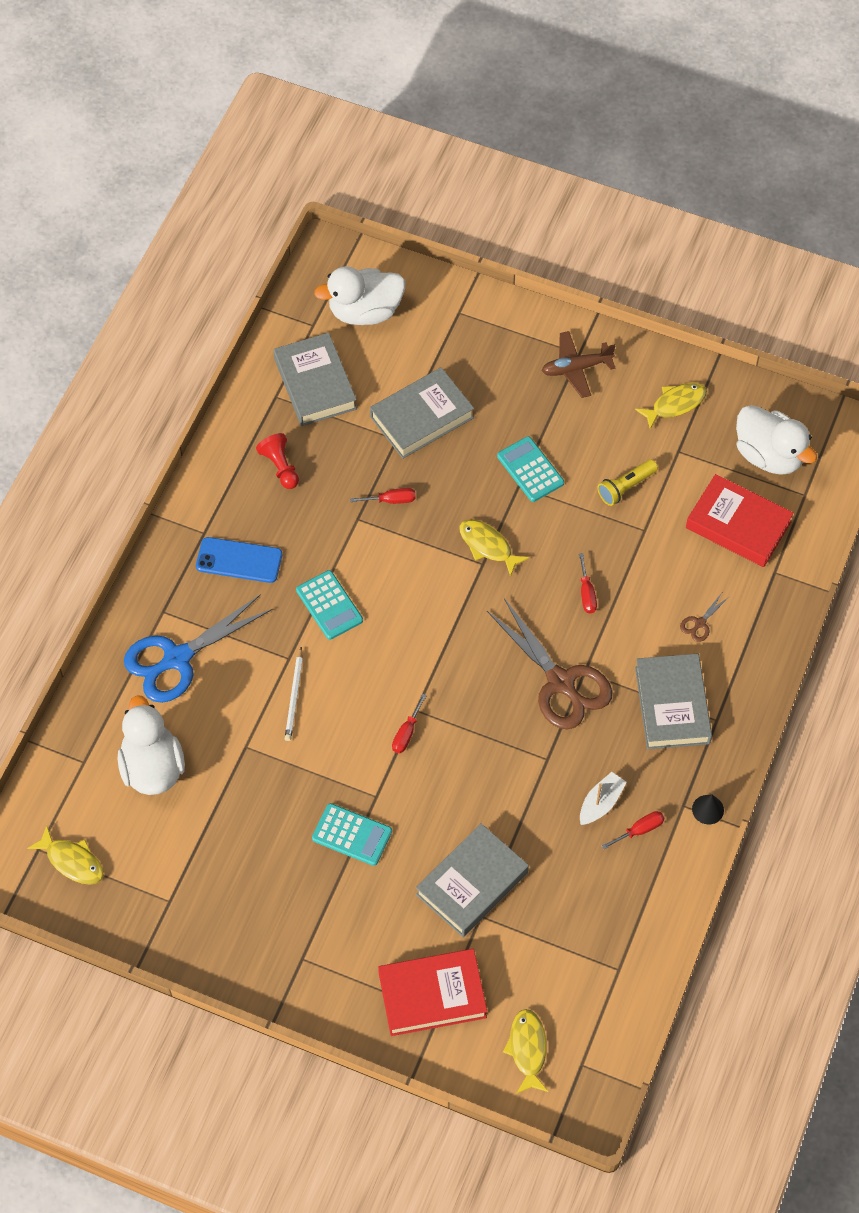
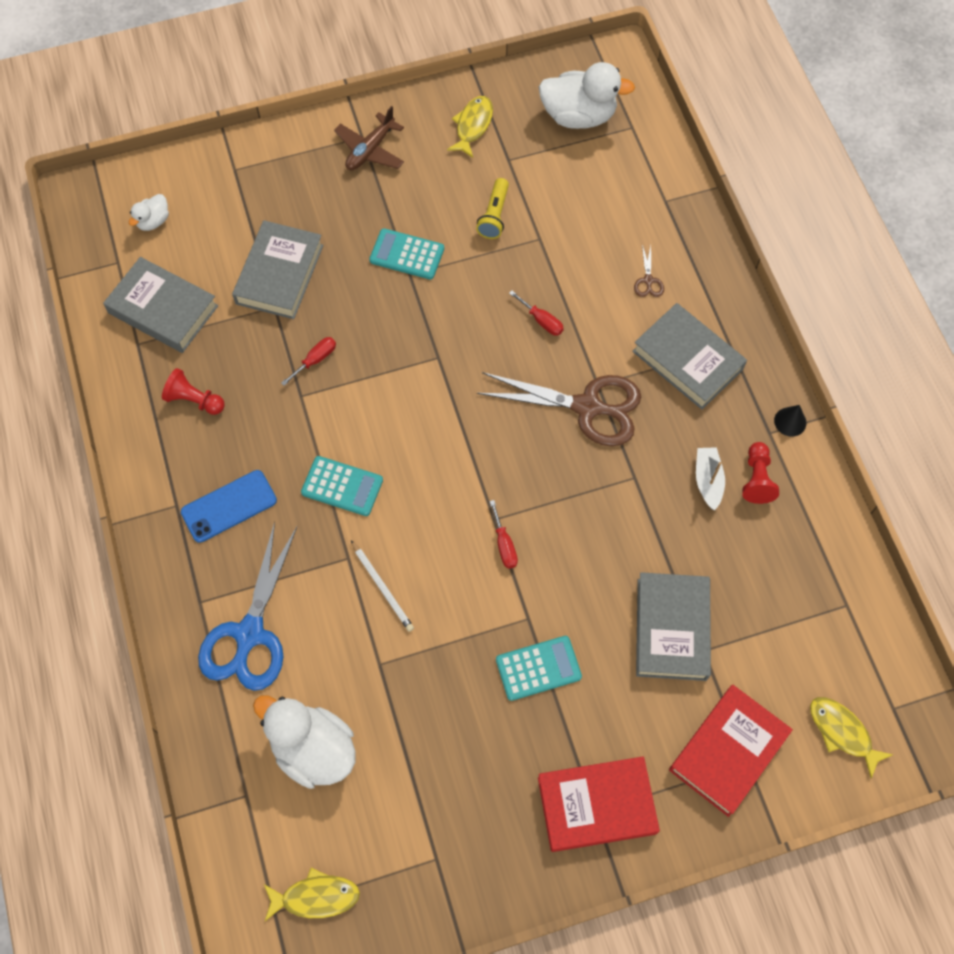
camera: 40 degrees left, 5 degrees up
white duck [314,266,405,325] -> white duck [129,194,169,231], size x0.50
yellow fish [459,519,529,577] -> none
red screwdriver [602,811,665,849] -> red pawn [742,442,779,504]
red book [686,474,794,567] -> red book moved to [538,756,660,852]

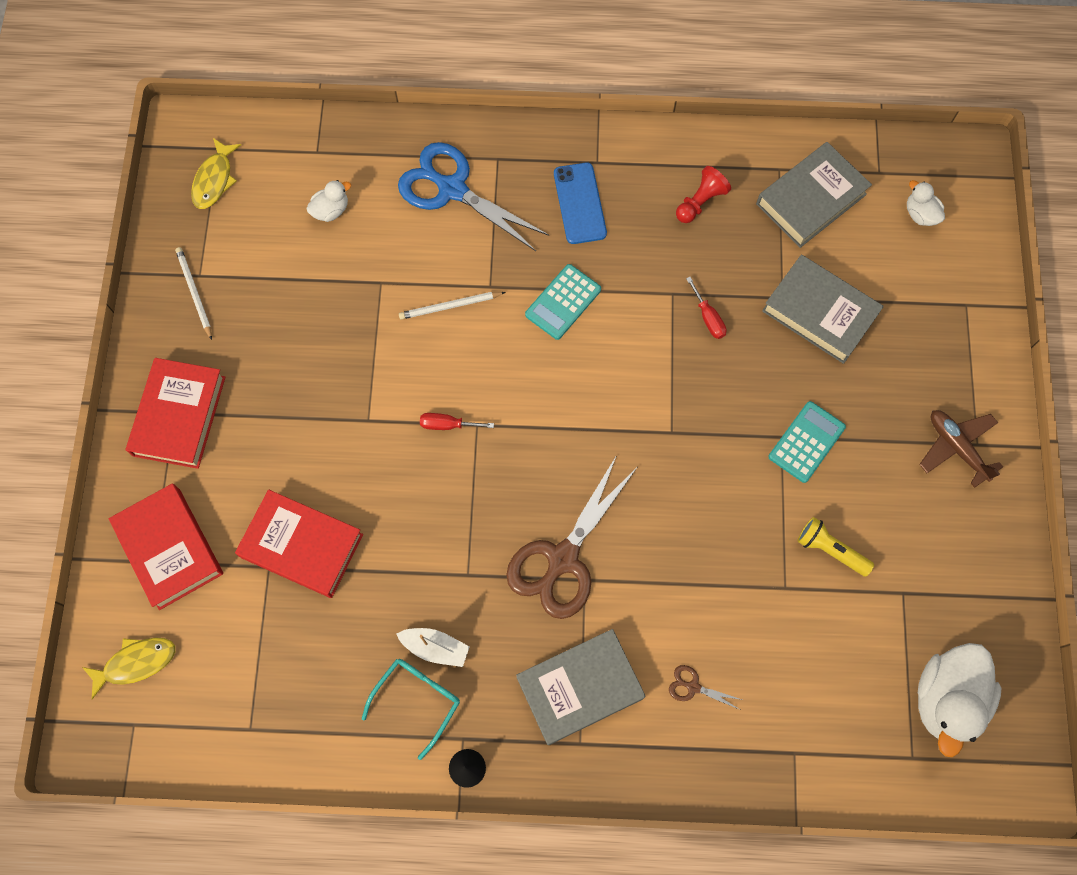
camera: 110 degrees right, 5 degrees up
white duck [253,695,356,789] -> white duck [306,180,351,222], size x0.50
yellow fish [447,96,493,158] -> none
turquoise calculator [496,636,582,701] -> none
red screwdriver [509,291,564,336] -> none
grey book [636,572,711,681] -> red book [235,490,363,598]
red pawn [742,442,779,504] -> turquoise glasses [362,659,460,760]
none -> white pencil [175,247,212,340]

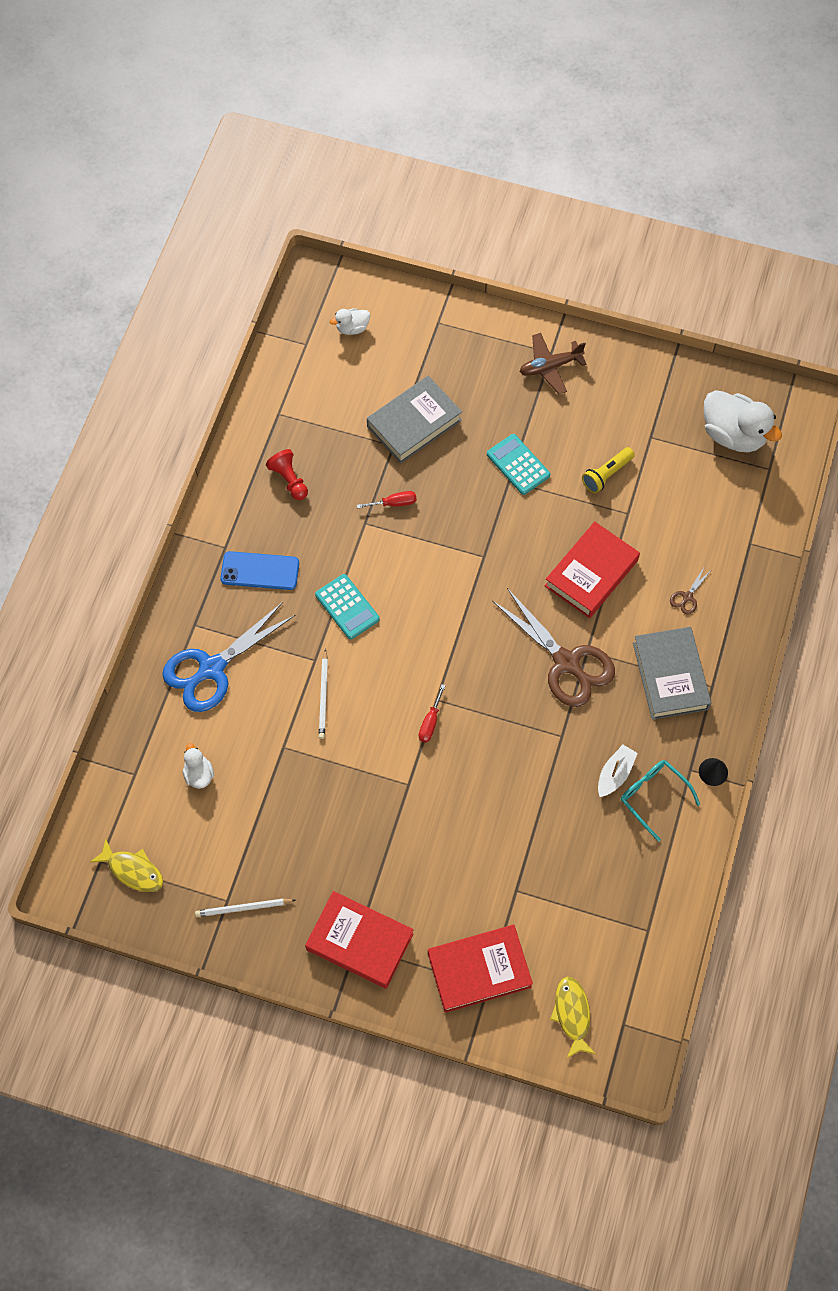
camera: 75 degrees left, 5 degrees down
red book [235,490,363,598] -> red book moved to [545,522,640,618]
grey book [756,142,872,248] -> none

